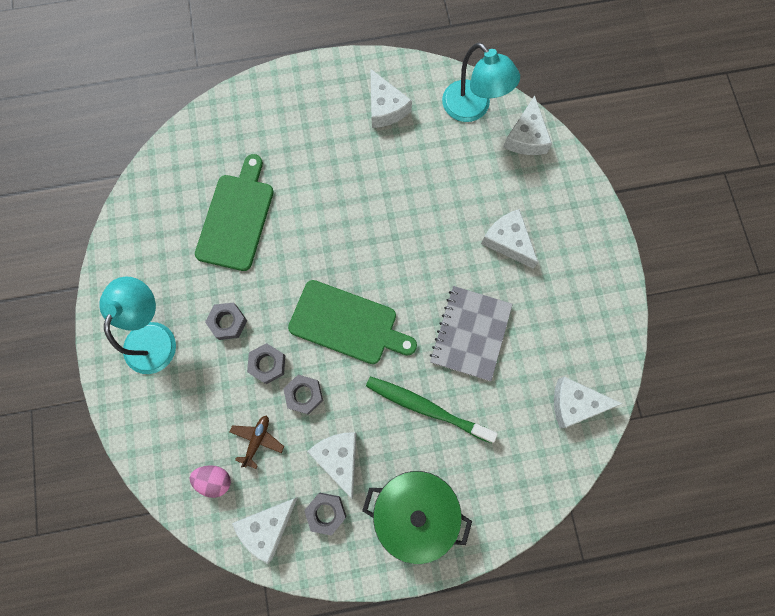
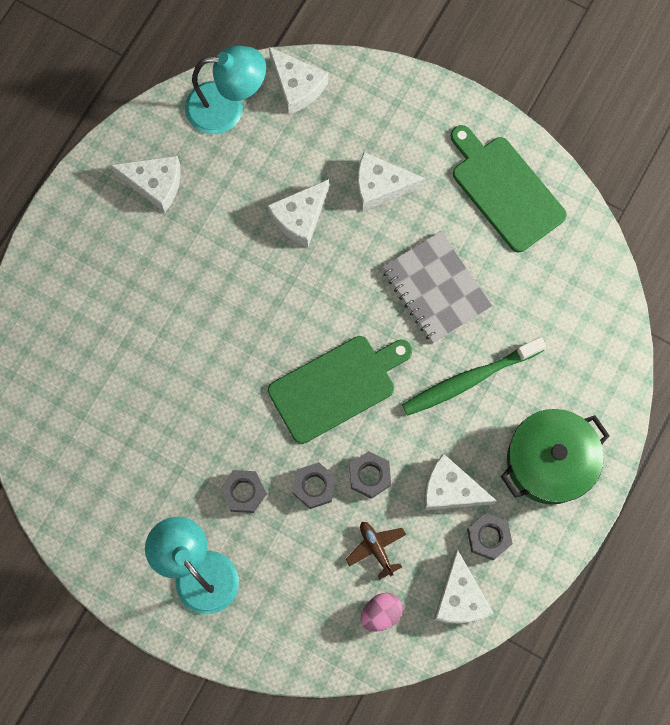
camera: 50 degrees left, 0 degrees up
green cutting board [195,154,274,271] -> green cutting board moved to [451,125,567,252]
white cheese [554,377,622,428] -> white cheese moved to [267,179,329,247]

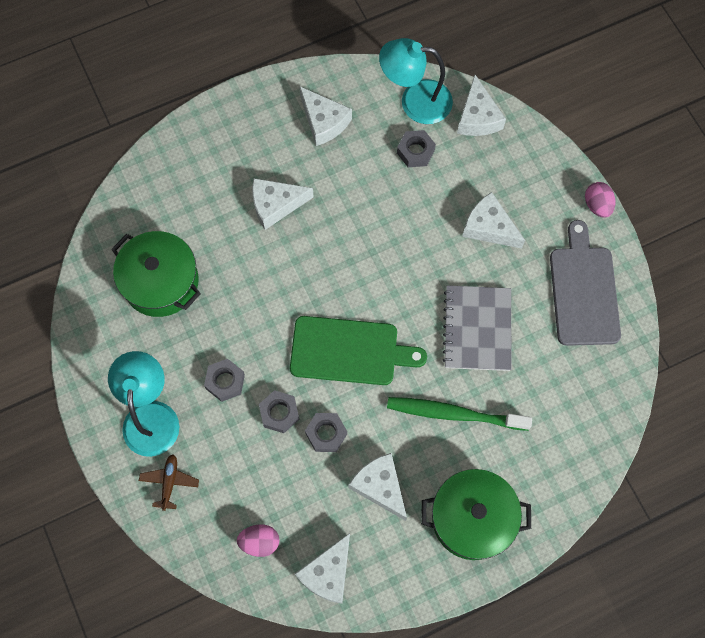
camera: 35 degrees right, 5 degrees down
turquoise lamp [185,46,266,135] -> turquoise lamp turned 150 degrees clockwise [379,38,453,124]
white cheese [267,179,329,247] -> white cheese moved to [252,178,314,230]
brown plane [346,522,406,580] -> brown plane moved to [139,454,199,511]
green cutting board [451,125,567,252] -> grey cutting board [550,220,621,346]
grey nut [467,513,513,560] -> grey nut moved to [397,130,436,167]
none -> green pot [111,231,201,317]
none -> pink egg [585,182,615,218]

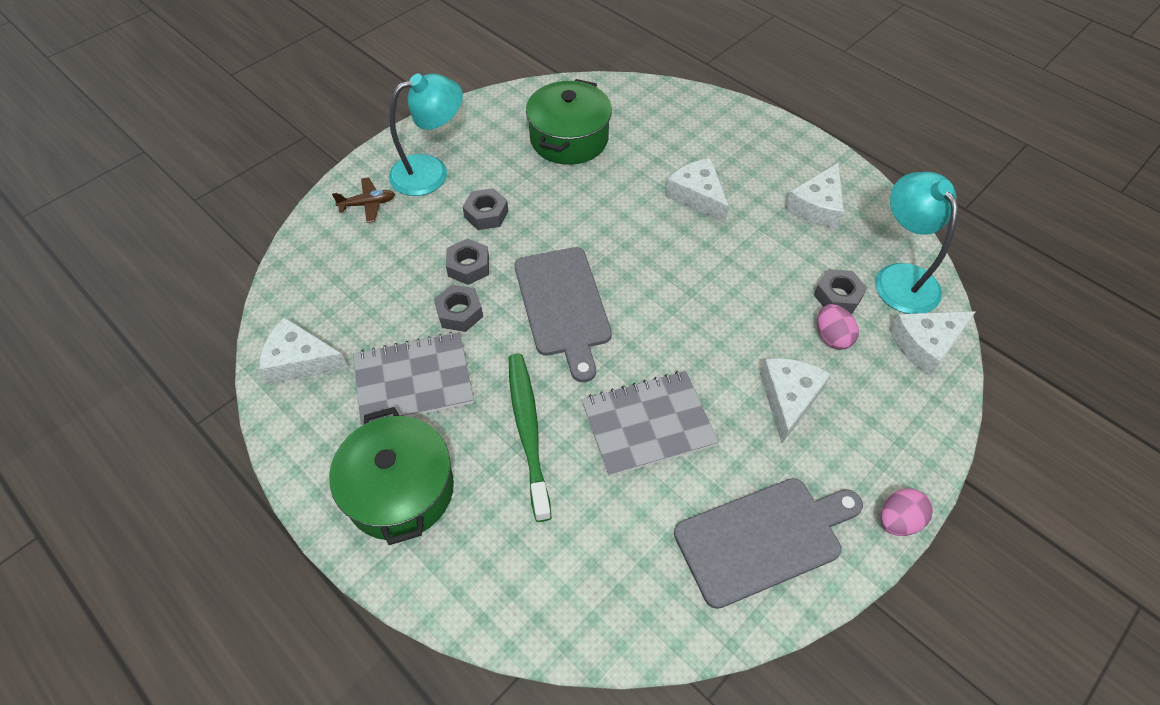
camera: 70 degrees right, 15 degrees down
pink egg [237,524,279,557] -> pink egg moved to [817,304,859,350]
green cutting board [290,316,427,385] -> grey cutting board [515,247,612,382]
white cheese [349,453,407,521] -> grey notebook [353,332,474,425]

